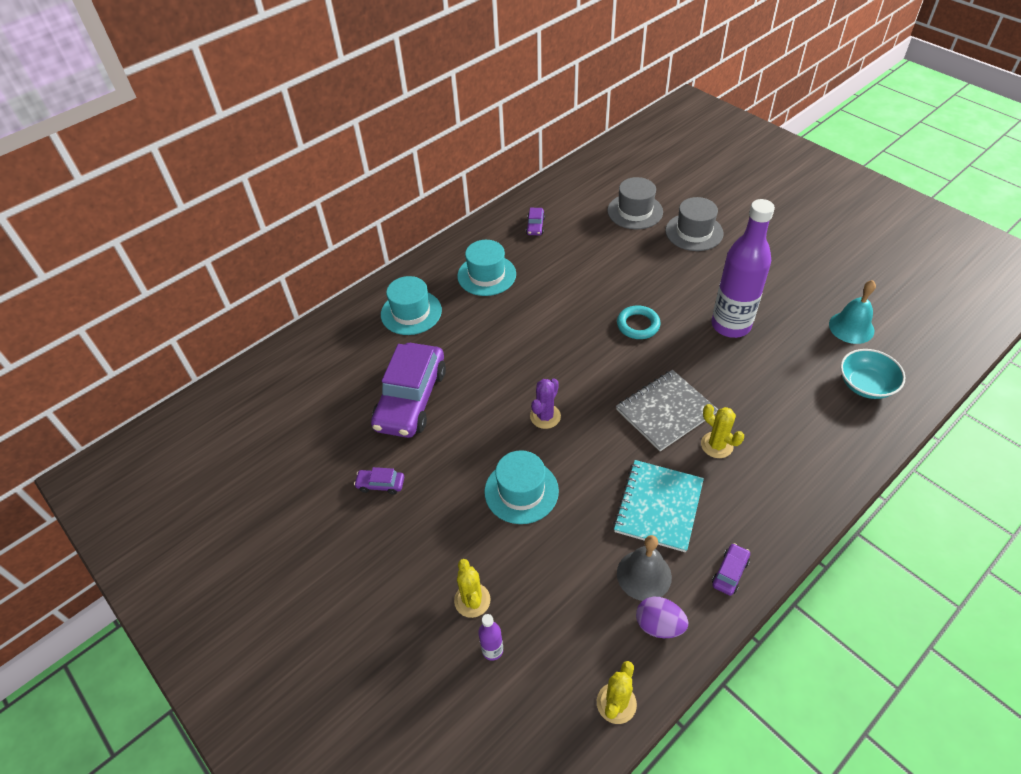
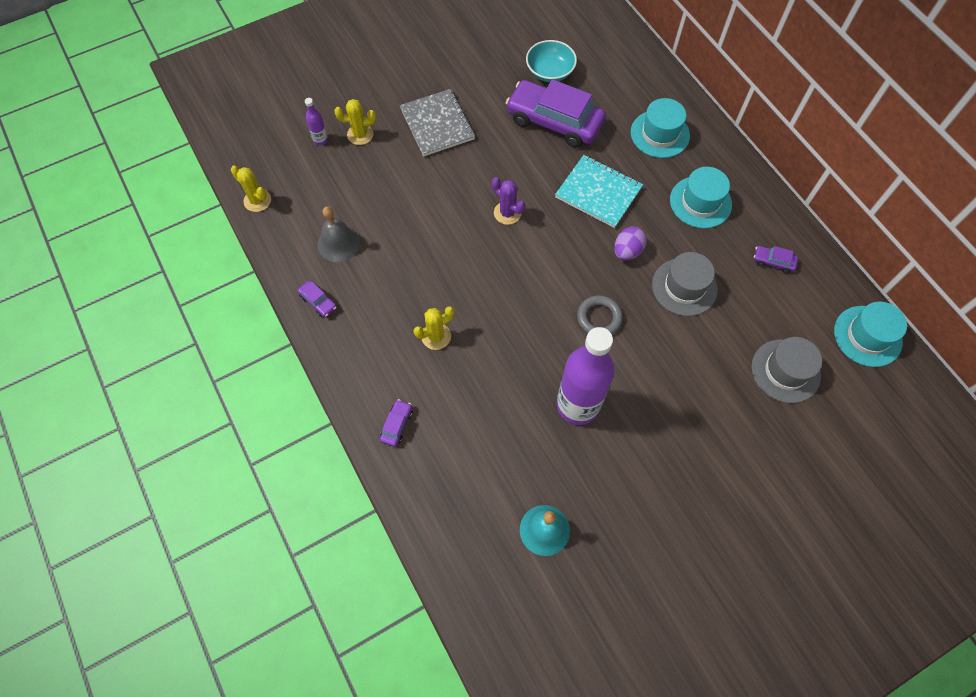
camera: 100 degrees right, 15 degrees up
purple car [354,467,404,495] -> purple car moved to [380,399,413,447]
turquoise hat [484,450,559,524] -> turquoise hat moved to [834,302,907,367]
turquoise notebook [613,460,704,552] -> turquoise notebook moved to [555,155,643,228]
grey notebook [616,370,718,451] -> grey notebook moved to [400,89,475,156]
turquoise ring [617,306,660,339] -> grey ring [577,295,623,334]
purple egg [636,597,688,638] -> purple egg moved to [614,226,647,260]
grey hat [665,197,723,251] -> grey hat moved to [652,252,718,316]
turquoise bowl [840,349,905,399] -> turquoise bowl moved to [526,40,577,82]

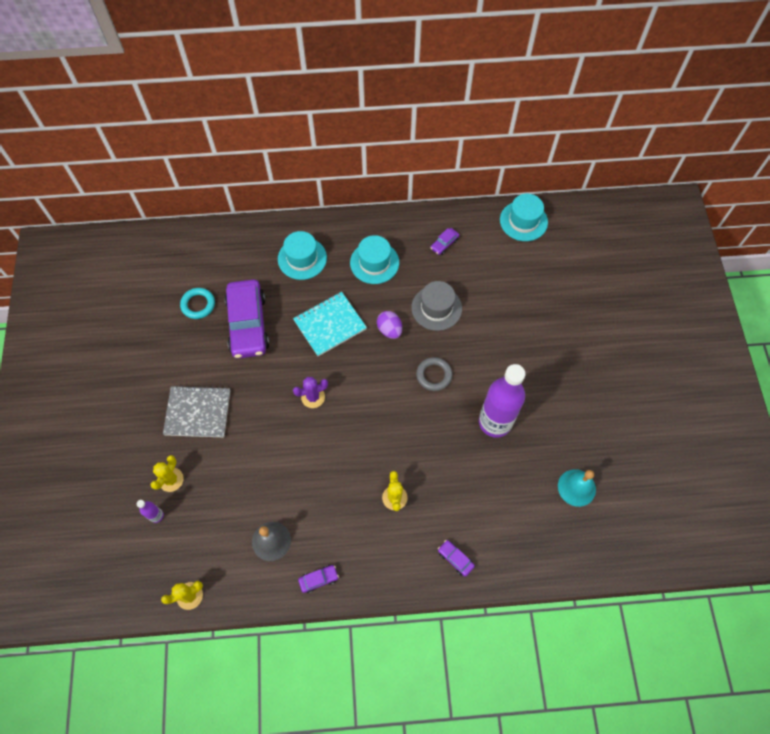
camera: 65 degrees left, 0 degrees up
purple car [506,79,606,148] -> purple car turned 60 degrees counterclockwise [225,279,270,359]
turquoise bowl [526,40,577,82] -> turquoise ring [180,288,215,319]
grey hat [752,337,822,403] -> none

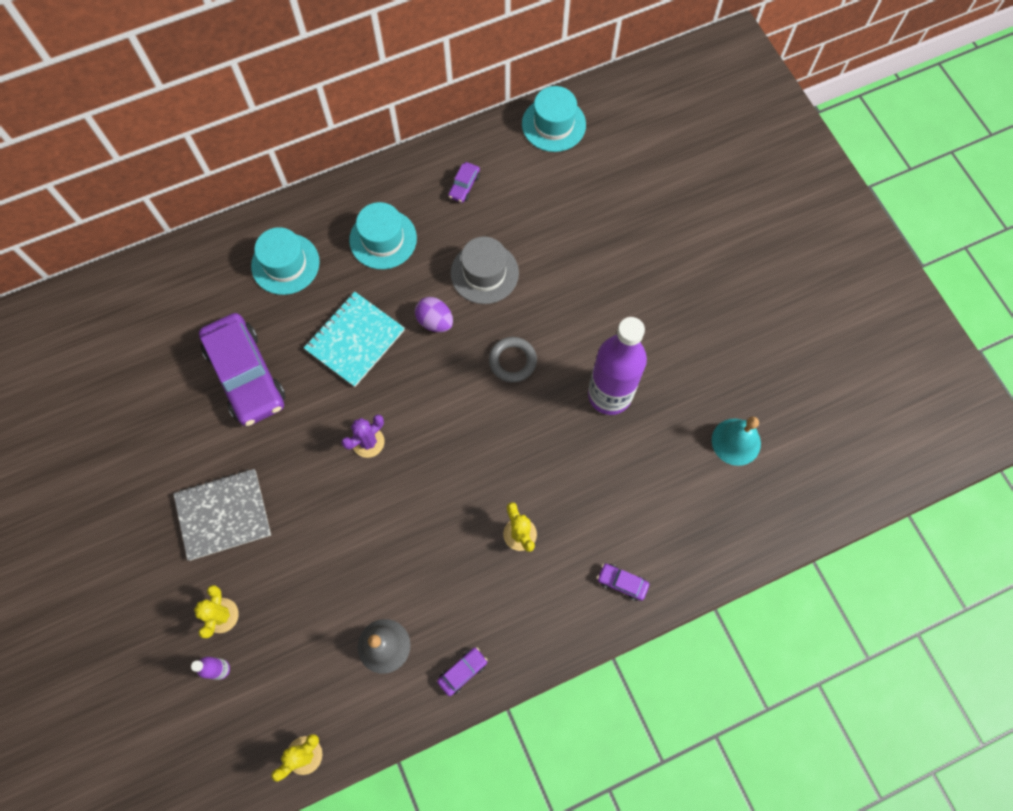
camera: 20 degrees left, 5 degrees up
turquoise ring [180,288,215,319] -> none

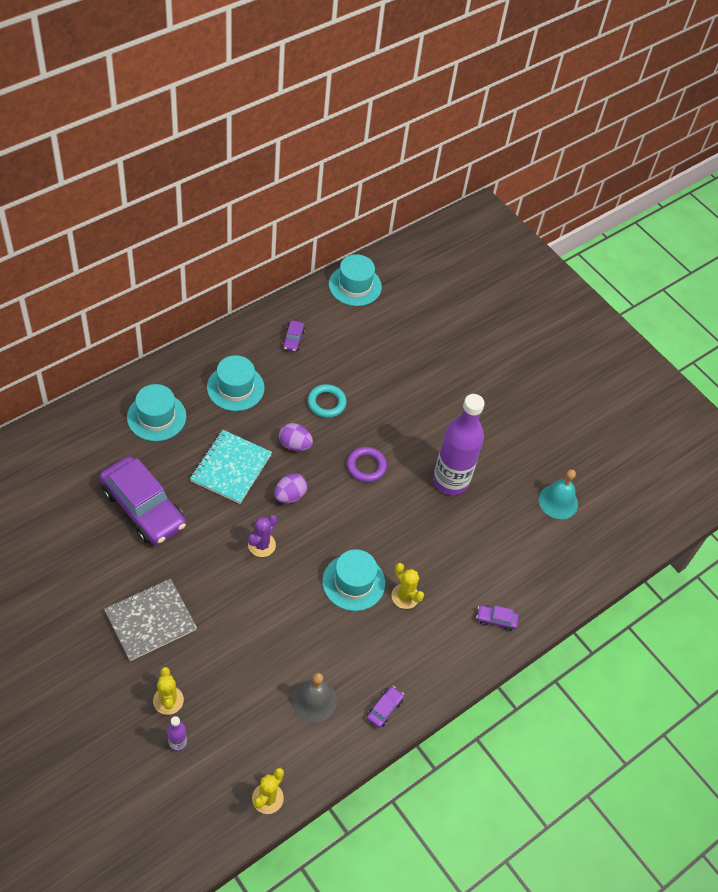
camera: 20 degrees left, 15 degrees down
grey hat [450,237,519,304] -> turquoise ring [307,384,347,418]
grey ring [489,337,537,382] -> purple ring [347,447,387,482]
none -> purple egg [274,473,307,504]
none -> turquoise hat [322,549,385,611]

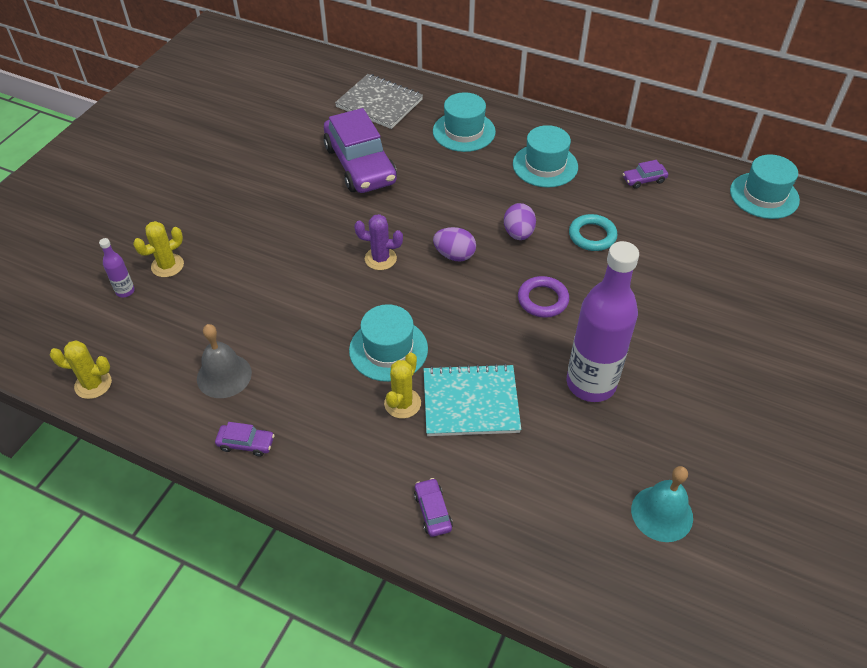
camera: 70 degrees right, 5 degrees down
purple car [100,456,186,545] -> purple car turned 45 degrees counterclockwise [324,108,397,193]
grey notebook [104,579,197,661] -> grey notebook moved to [335,74,423,129]
turquoise notebook [190,430,272,504] -> turquoise notebook moved to [424,364,521,436]

